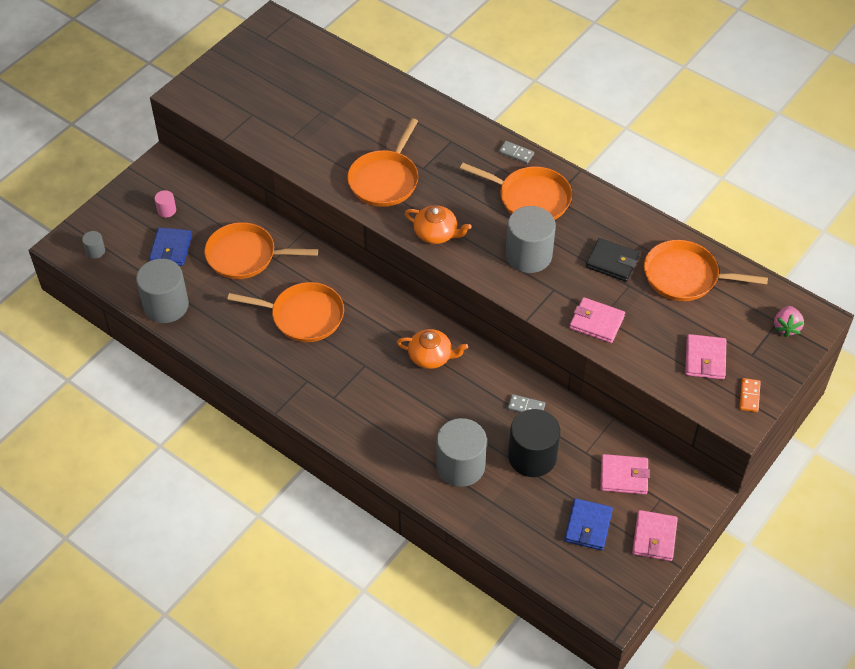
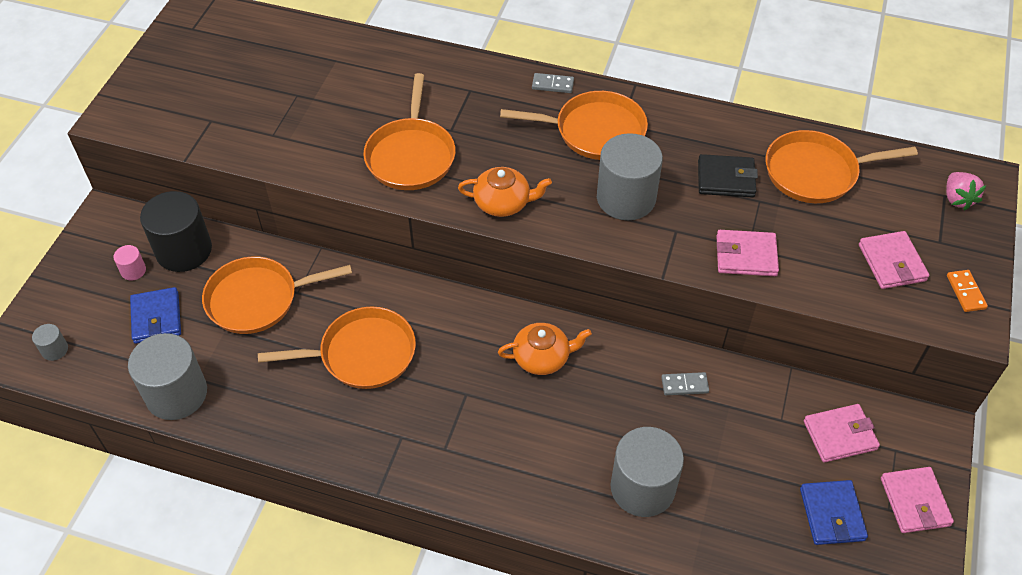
camera: 20 degrees left, 0 degrees up
black cylinder [508,409,560,477] -> black cylinder moved to [140,191,212,272]

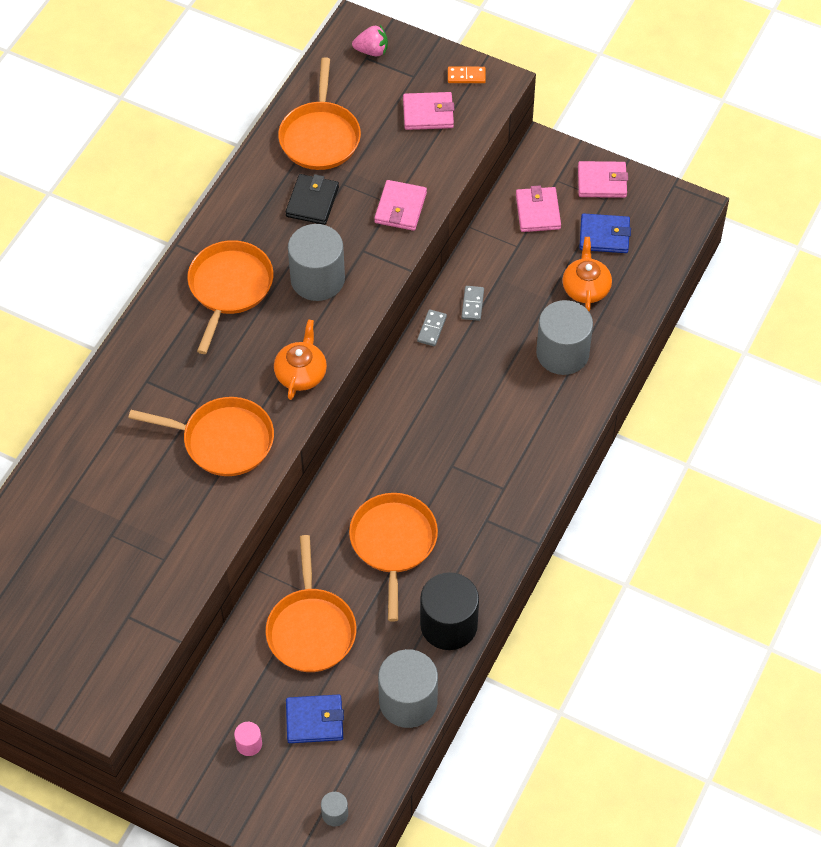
camera: 80 degrees left, 5 degrees up
black cylinder [140,191,212,272] -> black cylinder moved to [420,572,479,650]
orange teapot [498,323,592,375] -> orange teapot moved to [562,237,612,312]
grey domino [532,73,574,93] -> grey domino moved to [417,309,447,346]

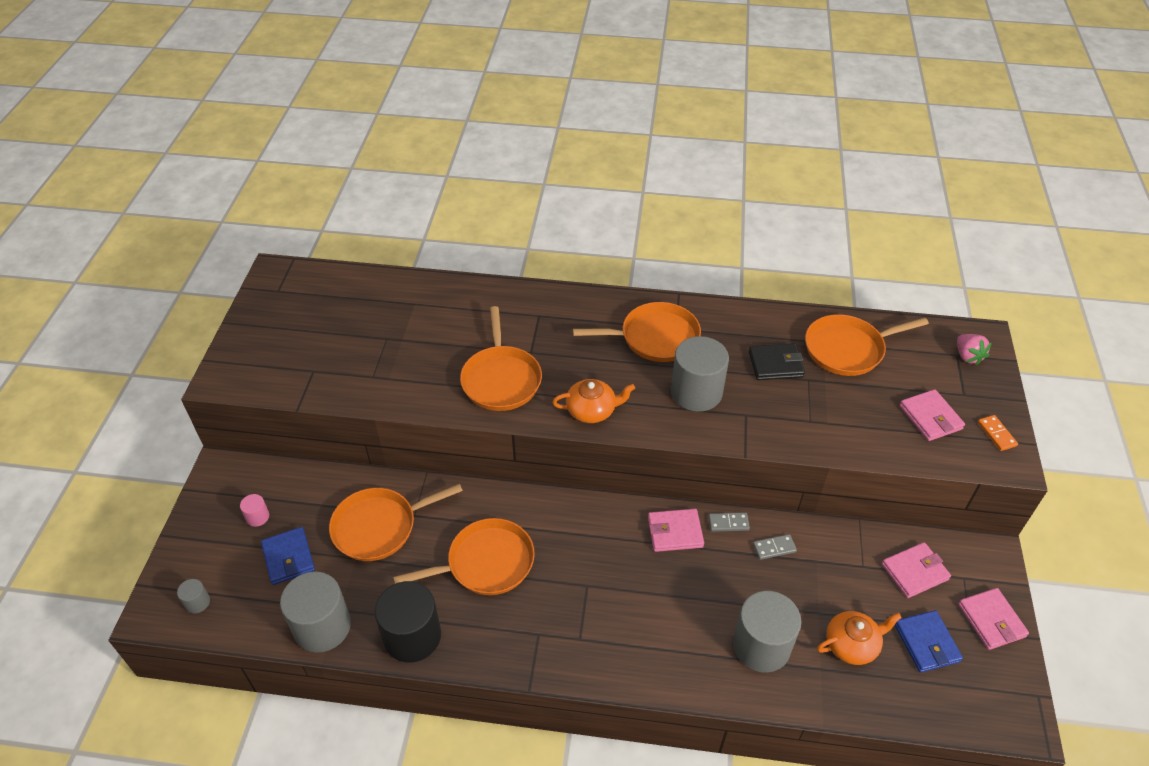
camera: 70 degrees right, 10 degrees down
pink wallet [374,180,427,231] -> pink wallet moved to [648,509,704,552]

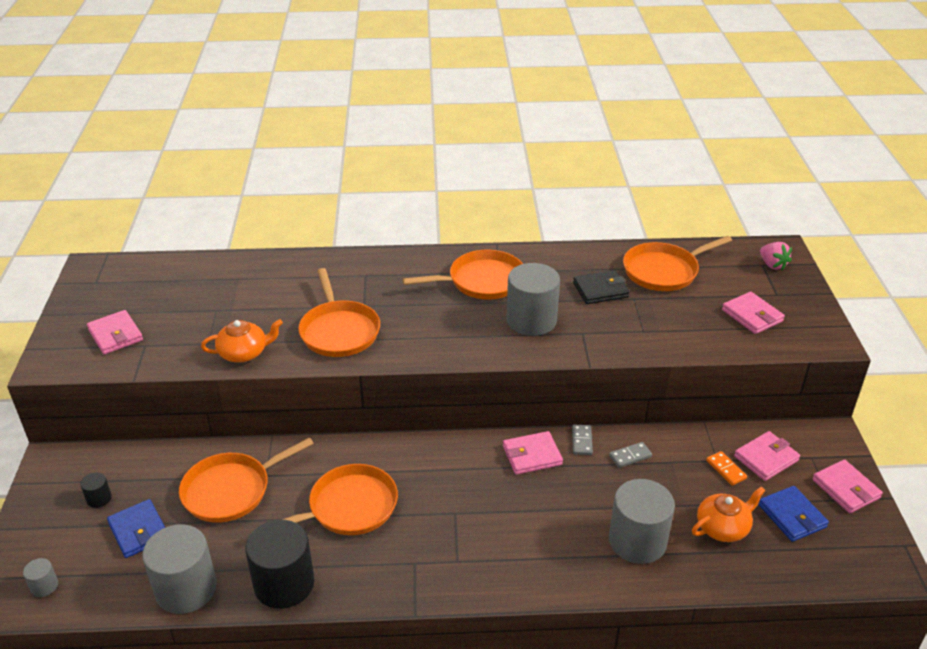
camera: 10 degrees left, 10 degrees down
pink cylinder [240,494,269,527] -> black cylinder [80,472,112,508]
orange teapot [552,379,635,423] -> orange teapot moved to [201,319,283,363]
grey domino [709,513,750,532] -> grey domino turned 75 degrees counterclockwise [572,425,593,455]
orange domino [978,415,1018,451] -> orange domino moved to [706,451,747,486]
none -> pink wallet [87,310,143,355]

